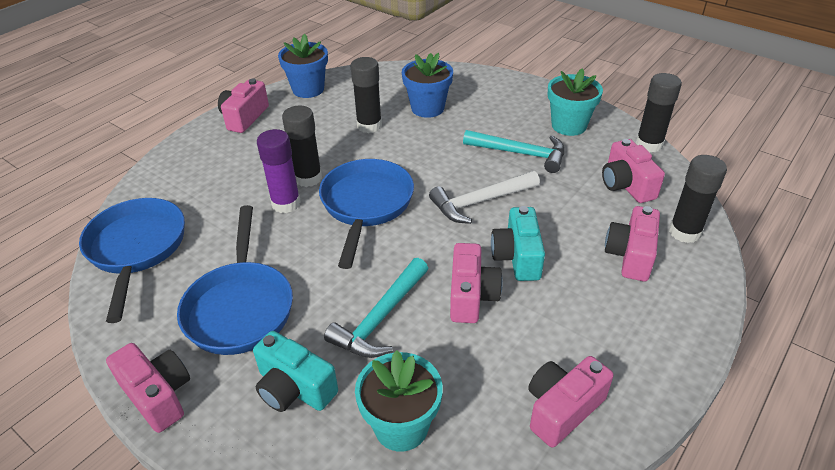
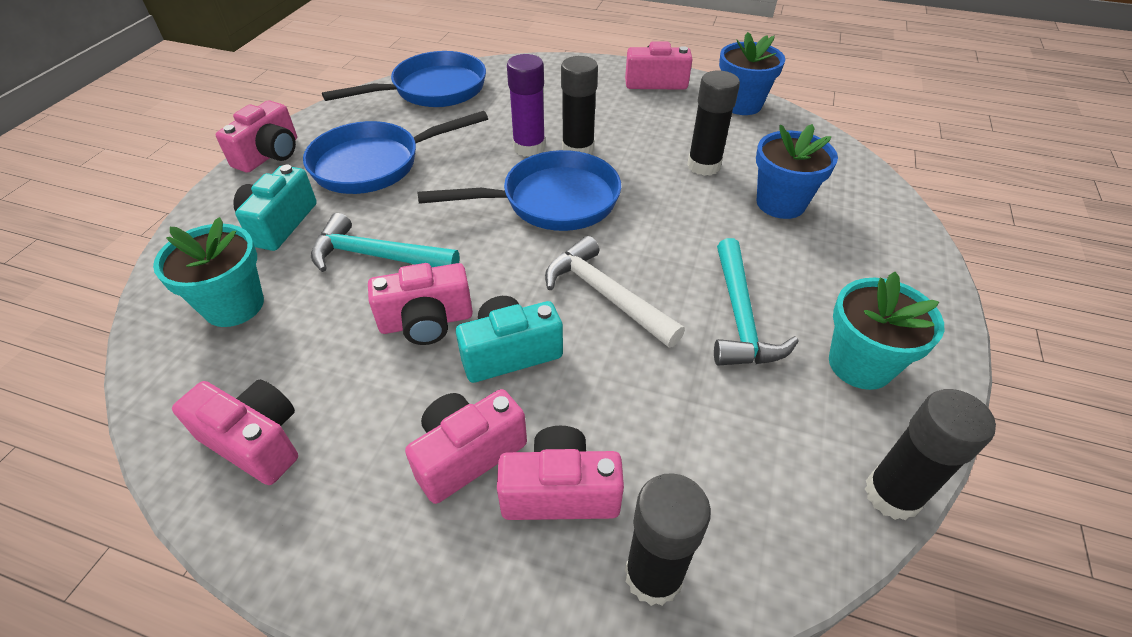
camera: 70 degrees right, 5 degrees up
pink camera [602,139,665,203] -> pink camera moved to [405,389,527,504]

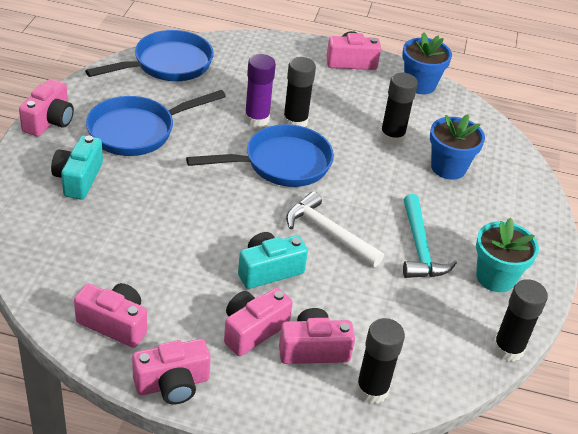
camera: 10 degrees left, 5 degrees down
turquoise flower pot [153,217,264,327] -> none
turquoise hammer [311,213,459,272] -> none
pink camera [368,263,473,345] -> pink camera moved to [132,339,211,404]

